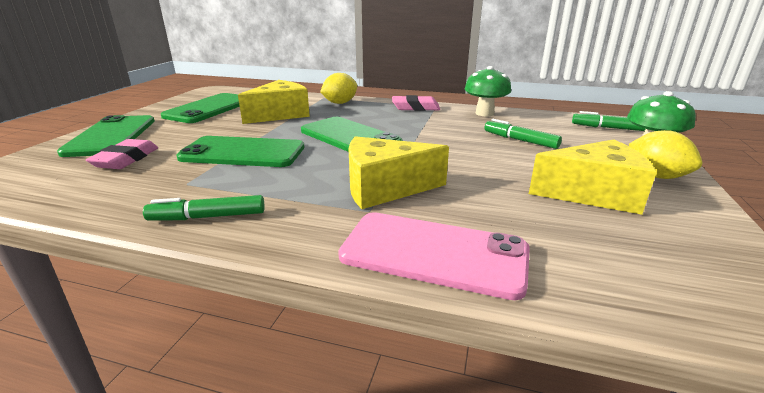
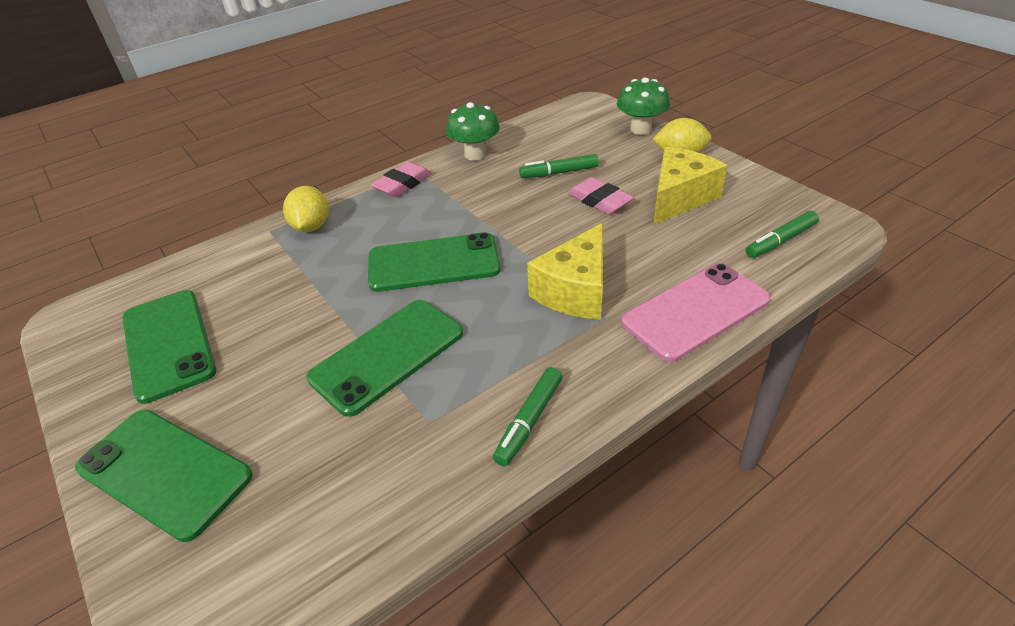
camera: 50 degrees left, 15 degrees up
pink eraser [86,139,158,169] -> pink eraser moved to [568,177,634,214]
yellow cheese [238,80,310,124] -> none
green marker [572,111,645,131] -> green marker moved to [746,211,819,258]

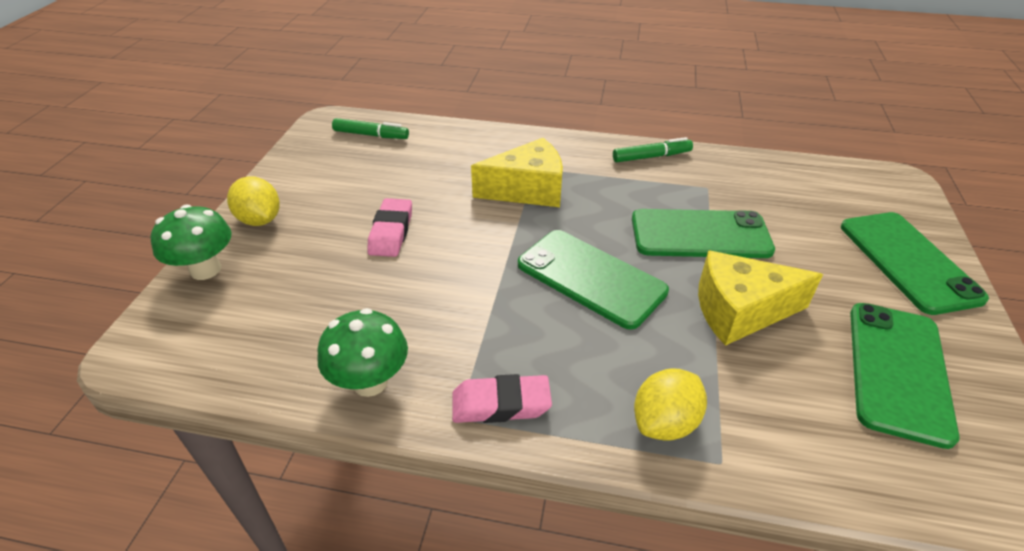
camera: 135 degrees left, 0 degrees up
green marker [519,154,599,178] -> none
pink phone [621,263,771,362] -> none
yellow cheese [653,147,728,225] -> yellow cheese moved to [698,250,823,346]

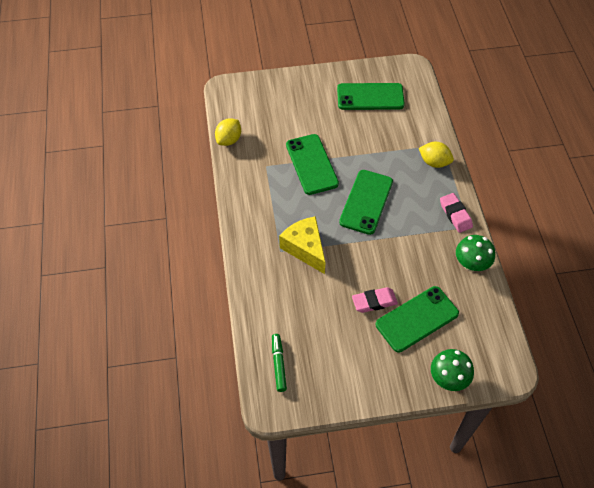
camera: 110 degrees left, 15 degrees up
yellow lemon [227,176,280,226] -> yellow lemon moved to [215,118,241,146]
green marker [613,137,693,162] -> none
yellow cheese [698,250,823,346] -> none
green phone [841,212,989,315] -> green phone moved to [376,286,459,353]

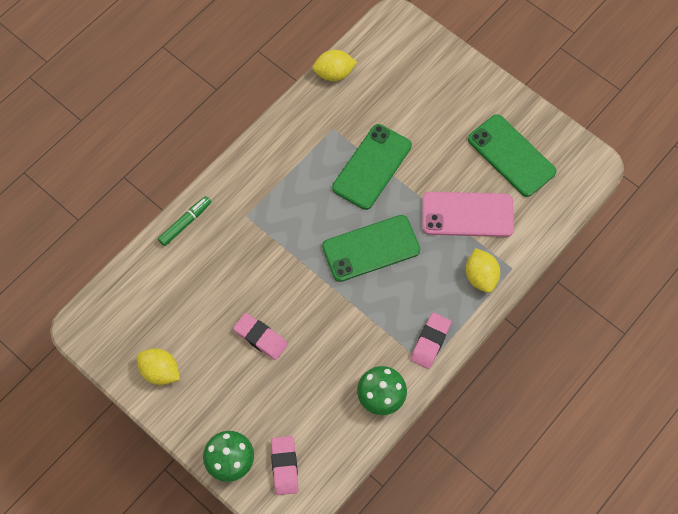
camera: 50 degrees right, 10 degrees up
green marker [272,334,287,392] -> green marker moved to [158,196,211,246]
yellow cheese [279,216,325,274] -> none
green phone [376,286,459,353] -> none
none -> yellow lemon [137,348,180,385]
none -> pink eraser [271,436,299,495]
none -> pink phone [422,192,514,237]

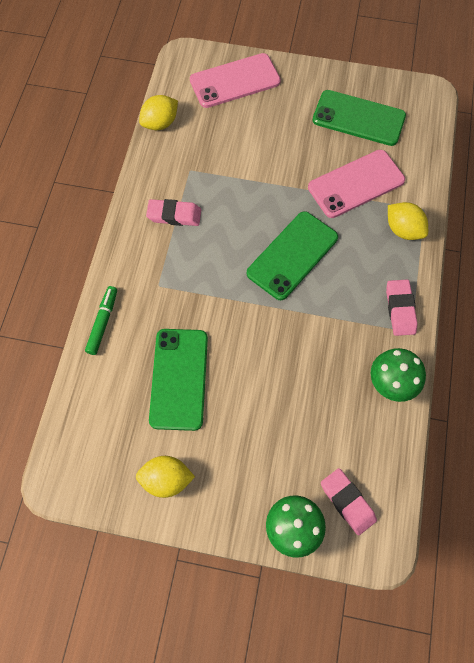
camera: 30 degrees left, 0 degrees up
pink eraser [233,313,288,360] -> pink eraser moved to [146,199,201,226]
green phone [332,124,412,210] -> green phone moved to [149,329,208,431]
none -> pink phone [190,53,281,108]

